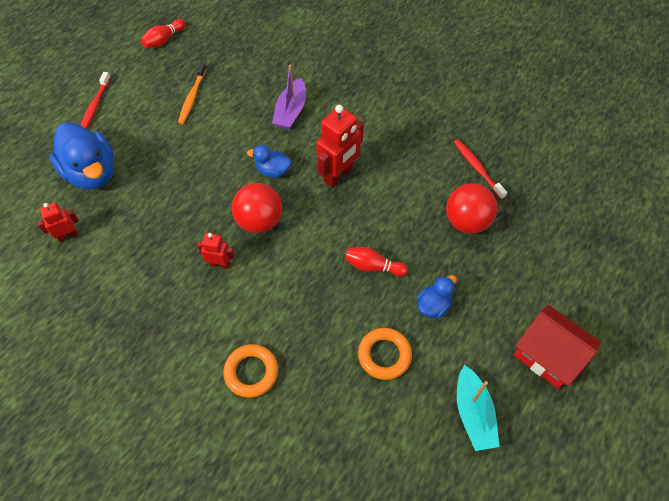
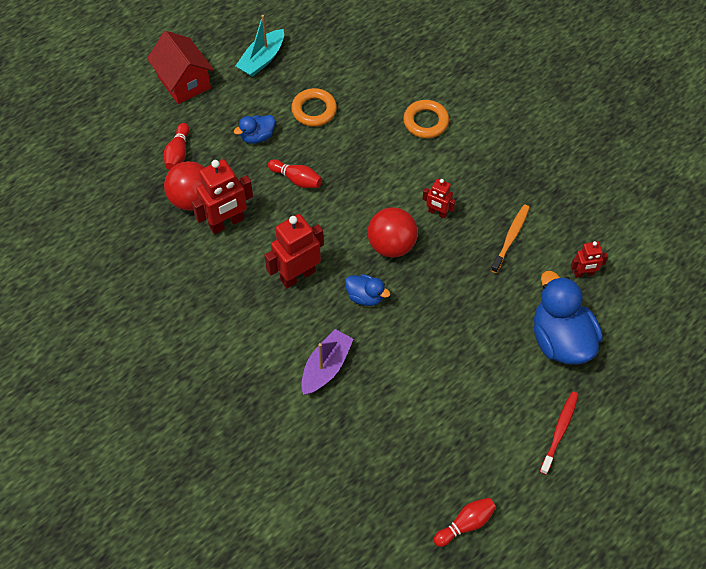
camera: 165 degrees left, 0 degrees up
orange toothbrush [178,63,206,124] -> orange toothbrush moved to [491,204,530,273]
red toothbrush [454,139,507,199] -> none
turquoise boat [457,365,500,451] -> turquoise boat turned 150 degrees counterclockwise [235,15,284,77]
none -> red bowling pin [164,123,190,170]
none -> red robot [192,159,253,234]

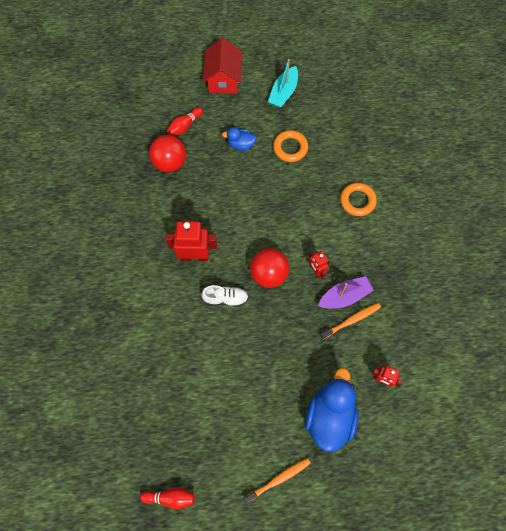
camera: 35 degrees right, 10 degrees up
red robot [192,159,253,234] -> none
turquoise boat [235,15,284,77] -> turquoise boat turned 45 degrees counterclockwise [268,59,298,108]
red bowling pin [268,159,322,188] -> none
purple boat [301,329,353,395] -> purple boat moved to [318,276,373,308]
blue duck [345,274,390,306] -> white shoe [201,285,248,307]
red toothbrush [540,391,579,475] -> orange toothbrush [244,458,311,503]

